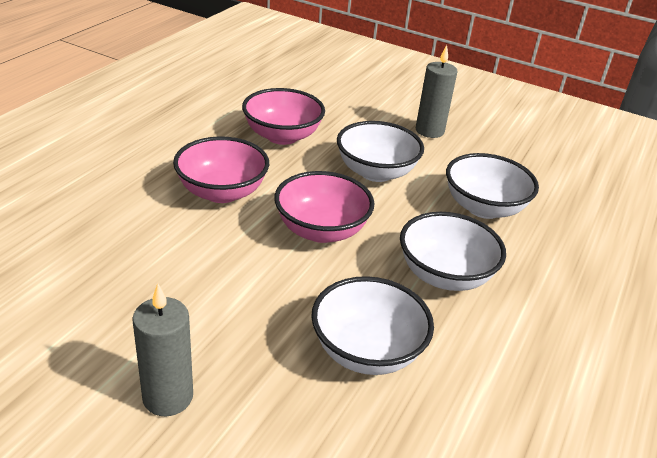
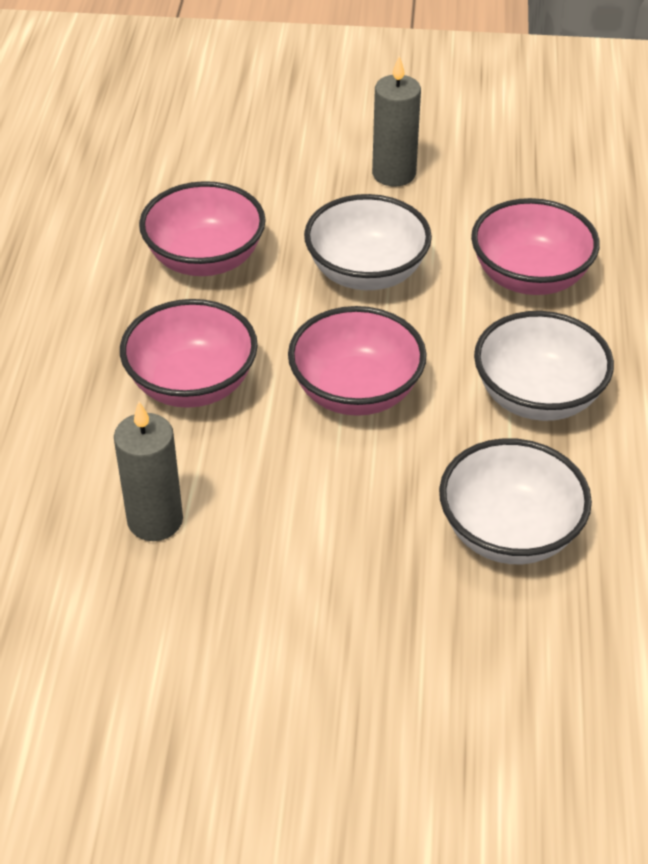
camera: 20 degrees left, 10 degrees up
grey candle [132,284,193,416] -> grey candle moved to [114,402,183,541]
white bowl [446,153,539,219] -> pink bowl [471,198,600,295]

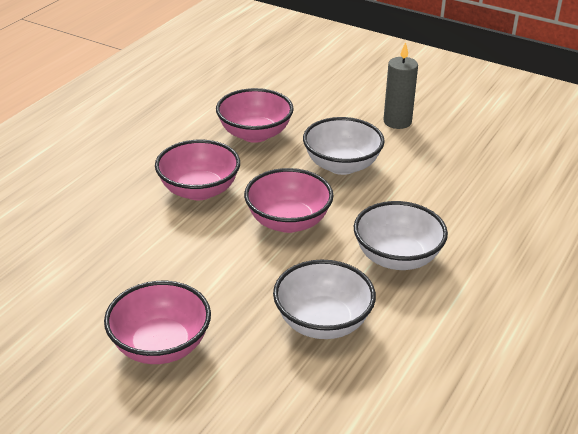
camera: 25 degrees right, 10 degrees down
grey candle [114,402,183,541] -> none
pink bowl [471,198,600,295] -> pink bowl moved to [104,281,211,364]

